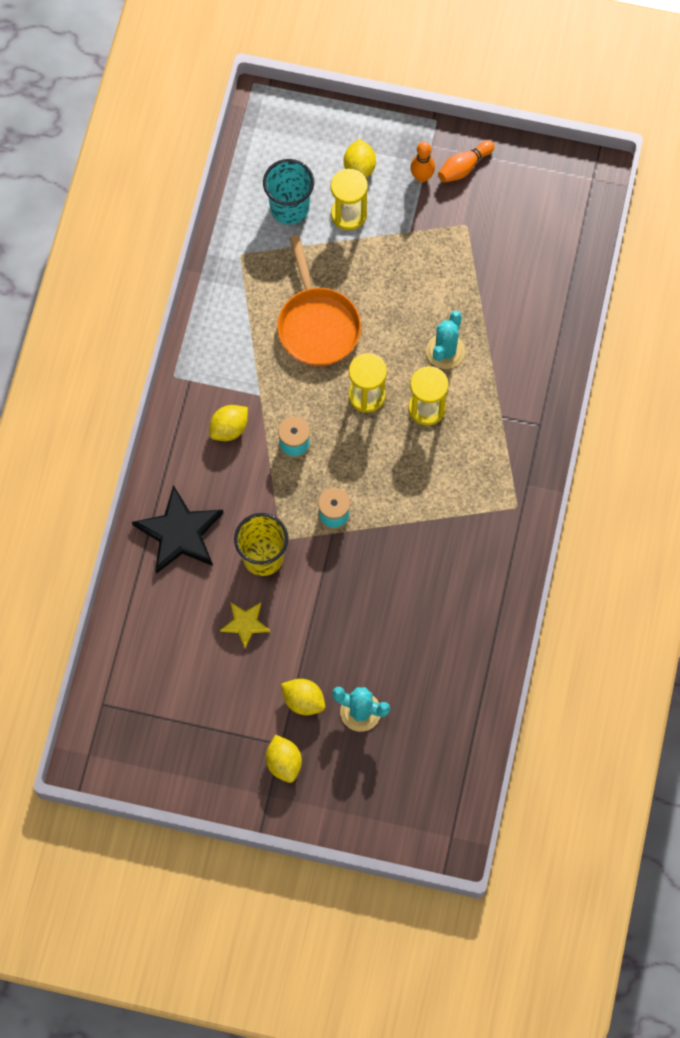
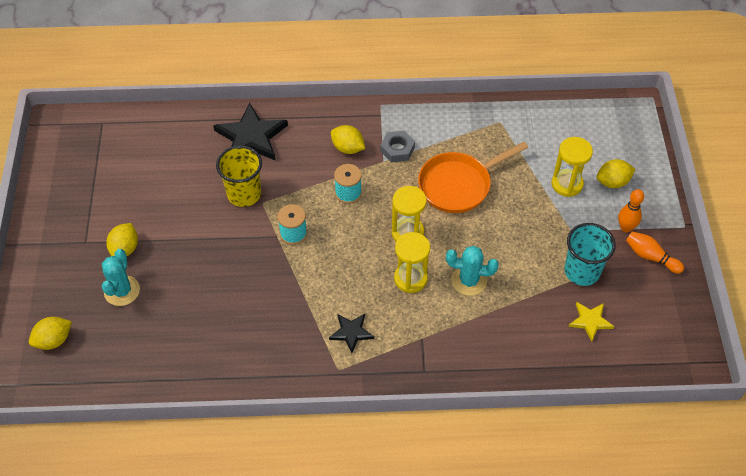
camera: 75 degrees right, 15 degrees down
yellow star [220,602,270,648] -> yellow star moved to [568,302,614,341]
turquoise cup [263,159,314,225] -> turquoise cup moved to [564,223,616,286]
yellow lemon [266,735,302,783] -> yellow lemon moved to [29,317,72,350]
none -> black star [329,314,374,353]
none -> grey nut [380,131,415,163]

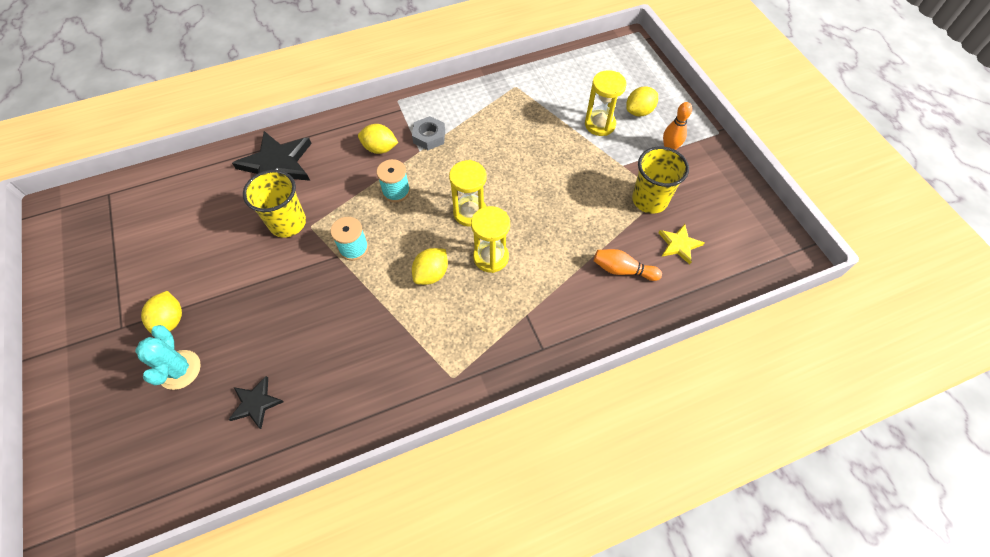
camera: 20 degrees left, 5 degrees up
yellow lemon [29,317,72,350] -> yellow lemon moved to [412,248,448,285]
black star [329,314,374,353] -> black star moved to [228,376,284,429]
orange pan [418,142,528,213] -> none
turquoise cactus [446,246,499,296] -> none
turquoise cup [564,223,616,286] -> yellow cup [632,146,689,214]
orange bowling pin [626,231,684,274] -> orange bowling pin moved to [594,249,662,281]

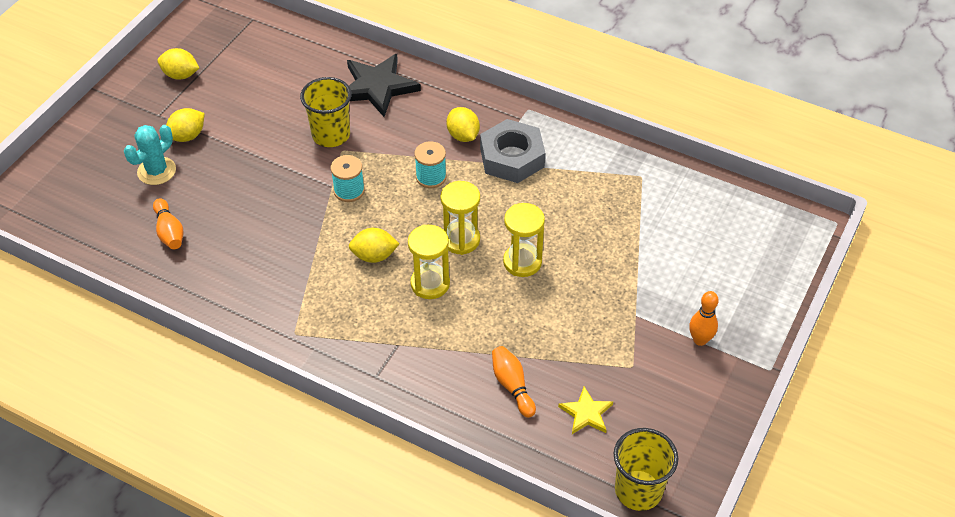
camera: 50 degrees right, 10 degrees down
black star [228,376,284,429] -> orange bowling pin [153,198,183,249]
grey nut [412,116,445,150] -> grey nut [480,119,545,183], size x1.69
yellow hourglass [585,70,627,136] -> yellow hourglass moved to [503,203,545,277]
yellow lemon [626,86,658,116] -> yellow lemon moved to [158,48,199,79]
yellow cup [632,146,689,214] -> yellow cup moved to [614,428,679,511]

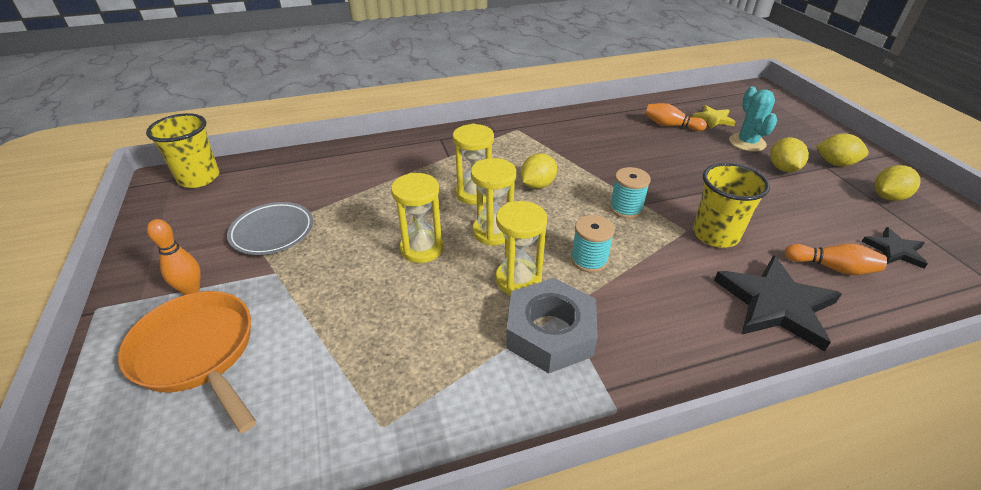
camera: 135 degrees right, 10 degrees down
yellow lemon [446,107,480,142] -> yellow lemon moved to [816,133,869,166]
orange bowling pin [492,346,536,418] -> orange bowling pin moved to [785,244,887,275]
yellow star [558,386,613,434] -> yellow star moved to [692,105,735,128]
none -> orange pan [118,291,256,433]
none -> grey plate [227,202,313,255]
none -> yellow hourglass [496,201,547,295]
none -> black star [861,227,928,269]

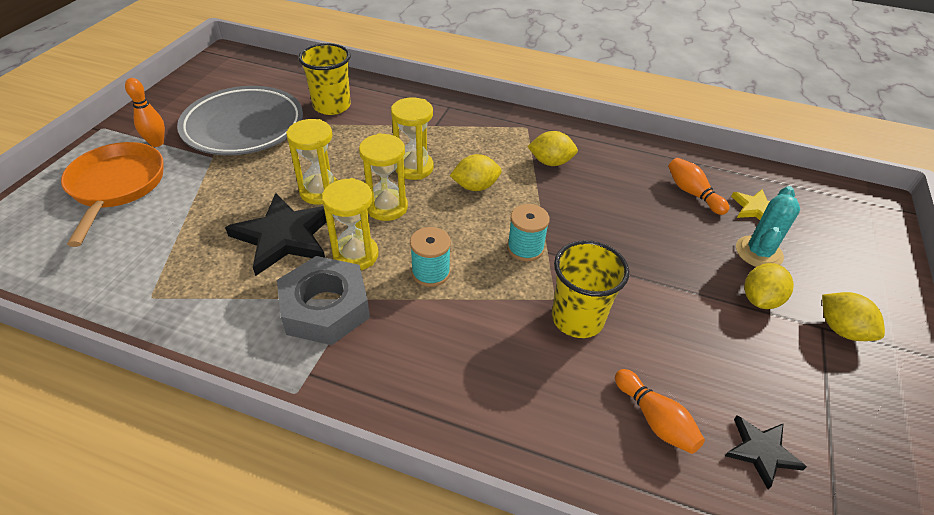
camera: 35 degrees right, 5 degrees up
yellow cup [146,113,219,188] -> yellow cup moved to [298,43,351,115]
grey plate [227,202,313,255] -> grey plate [177,86,303,155], size x1.68
black star [714,255,842,352] -> black star moved to [225,193,327,276]
yellow lemon [874,165,921,201] -> yellow lemon moved to [528,131,578,166]

